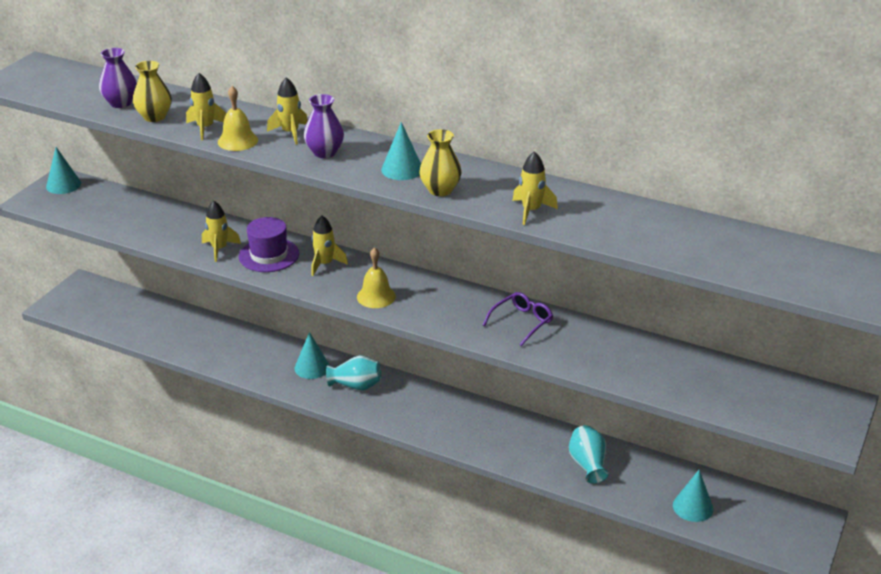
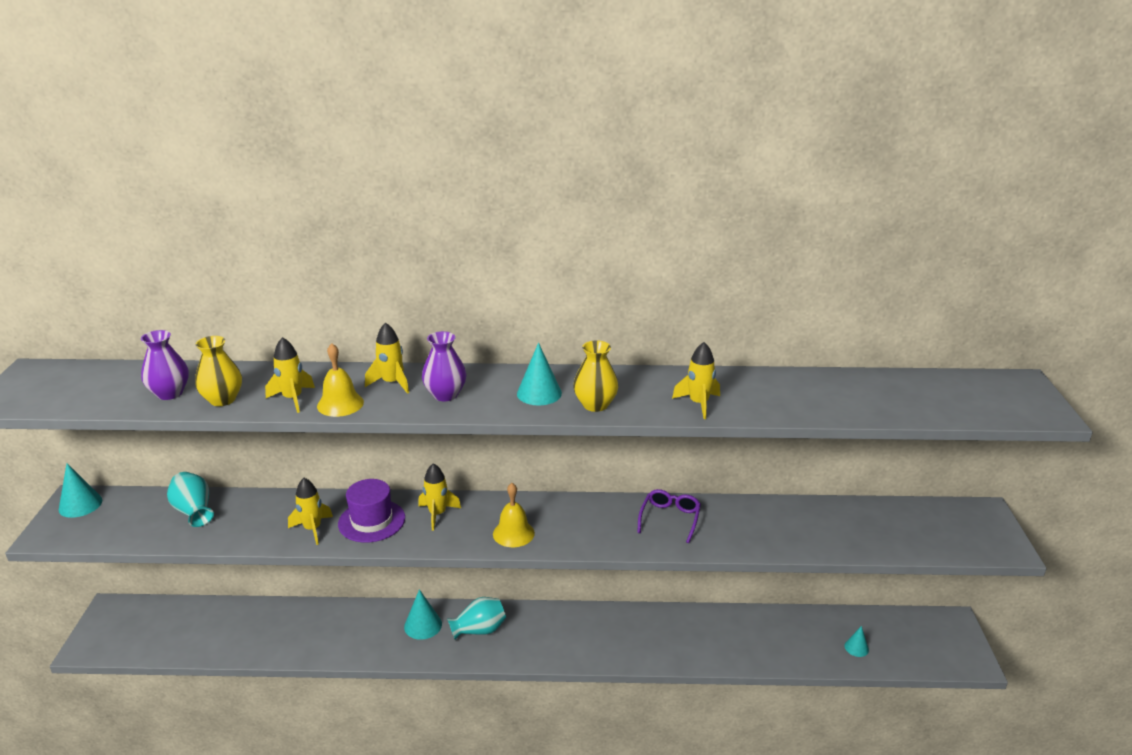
camera: 25 degrees left, 5 degrees down
turquoise vase [569,425,609,484] -> turquoise vase moved to [167,472,214,527]
turquoise cone [673,470,713,522] -> turquoise cone [845,626,869,657], size x0.61

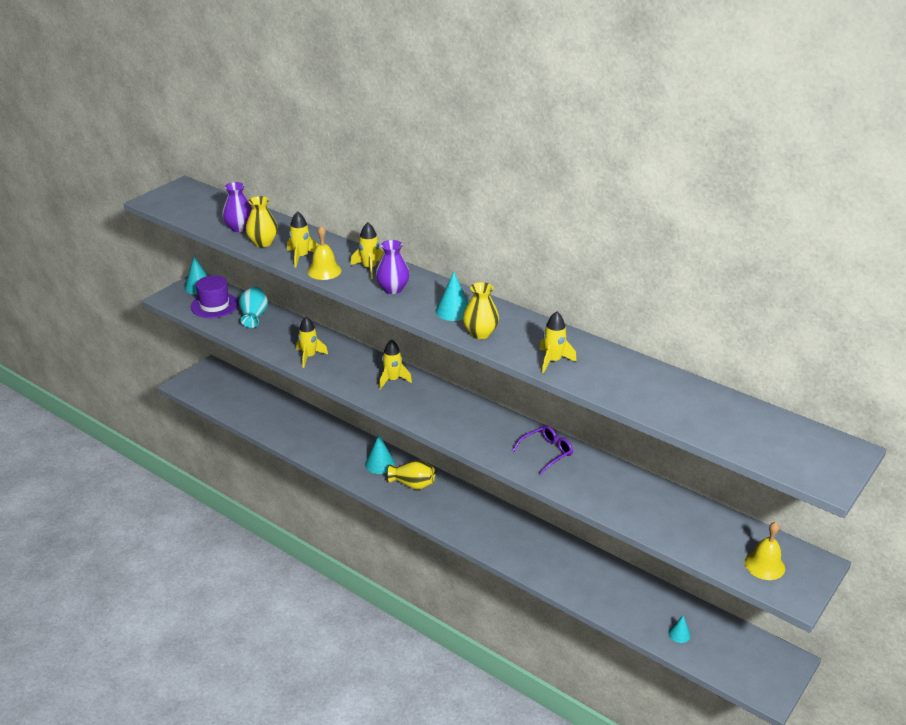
camera: 35 degrees right, 5 degrees up
purple hat [338,479,405,543] -> purple hat moved to [191,275,238,318]
turquoise vase [447,597,506,640] -> yellow vase [387,460,435,490]
yellow bell [493,483,535,547] -> yellow bell moved to [745,522,785,580]

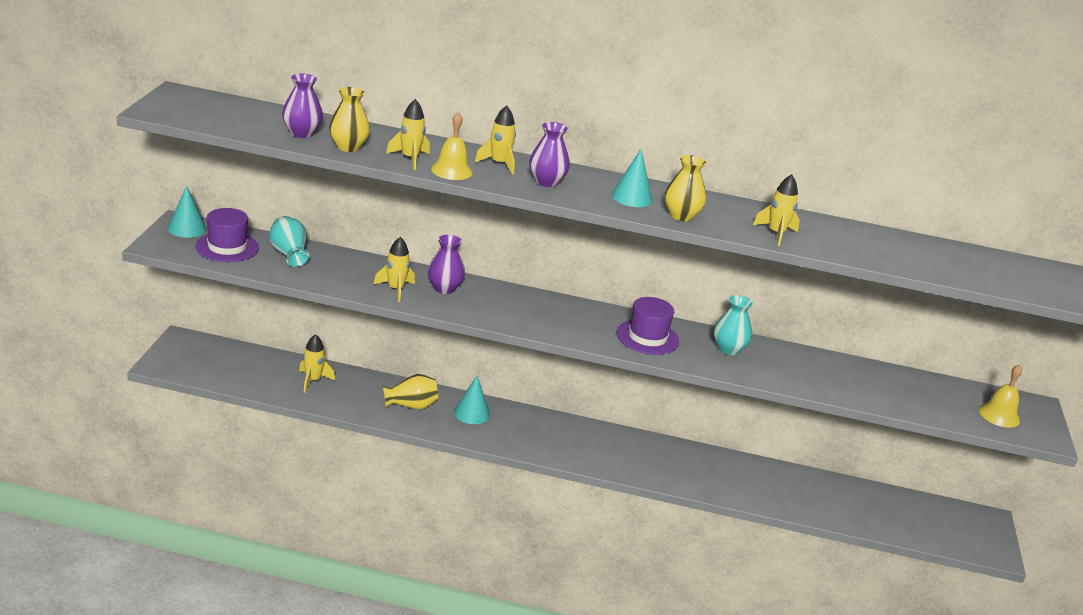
camera: 30 degrees left, 5 degrees down
yellow rocket [379,339,412,389] -> yellow rocket moved to [299,334,335,393]
yellow vase [387,460,435,490] -> yellow vase moved to [383,374,438,409]
purple glasses [512,425,573,474] -> turquoise vase [714,295,753,355]
turquoise cone [668,616,691,643] -> none
none -> purple vase [428,235,465,294]
none -> purple hat [616,297,679,355]

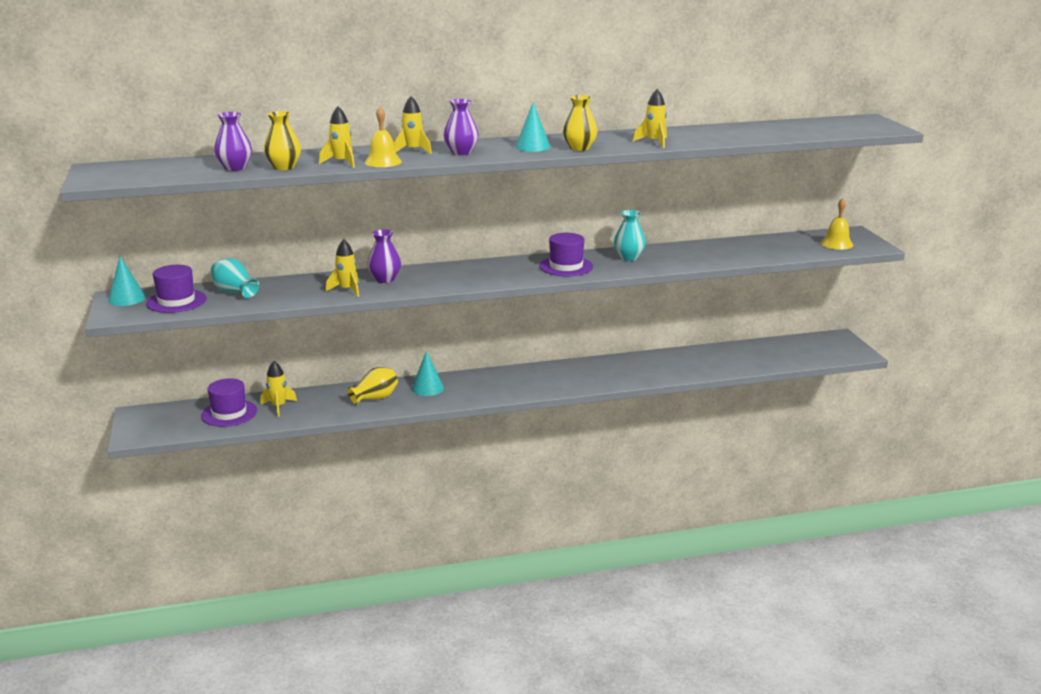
camera: 20 degrees left, 5 degrees down
none -> purple hat [201,378,257,427]

